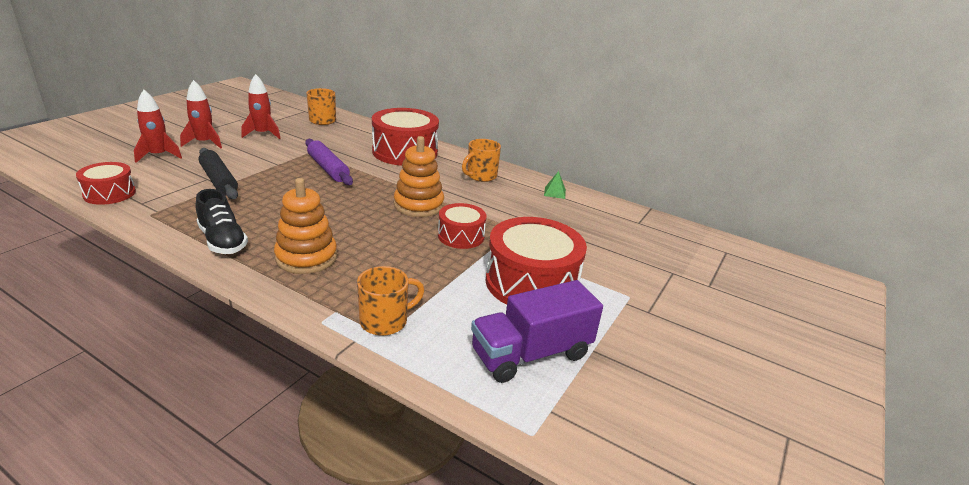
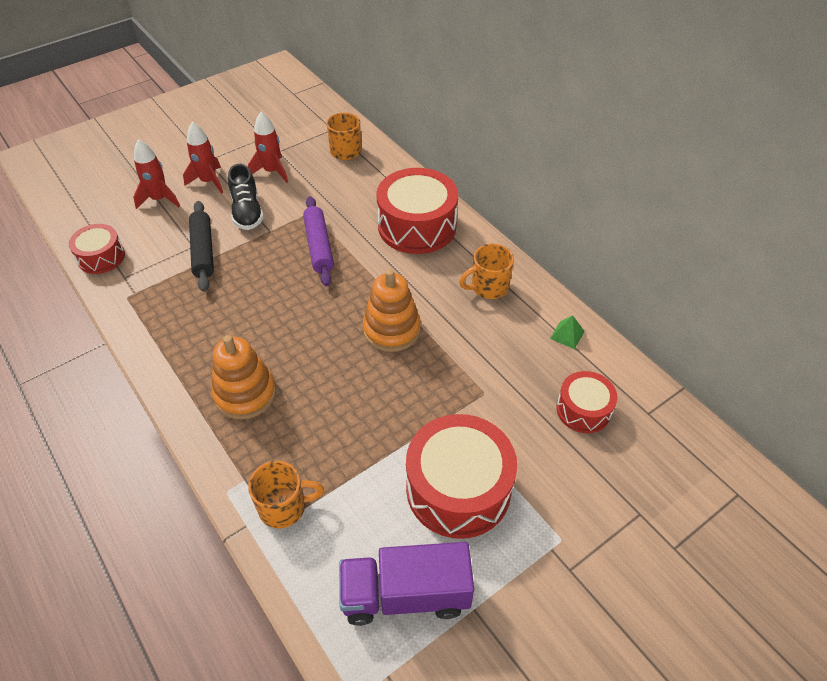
camera: 25 degrees right, 20 degrees up
black shoe [196,189,248,254] -> black shoe moved to [228,164,264,230]
red drum [438,203,486,249] -> red drum moved to [556,371,617,433]

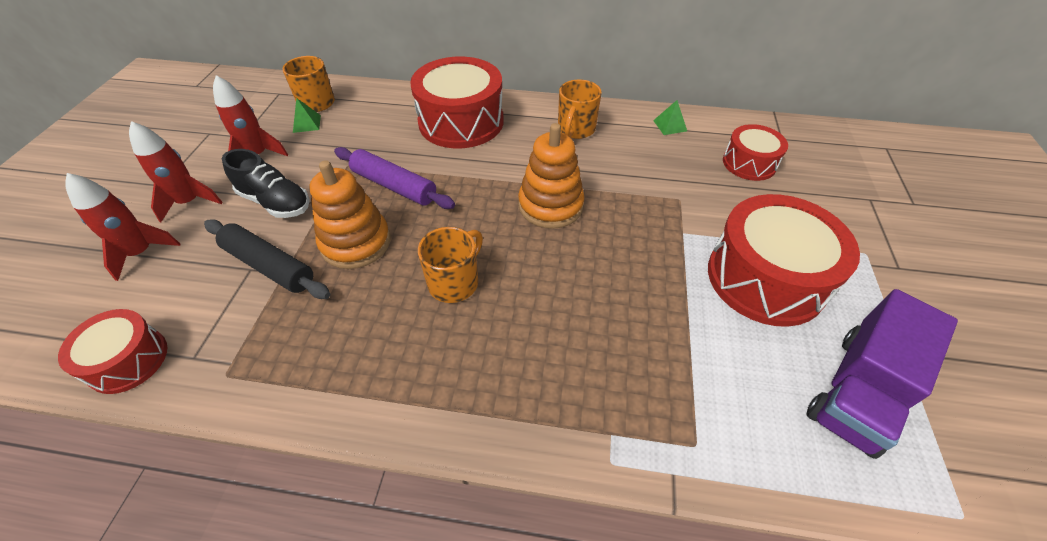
camera: 45 degrees left, 0 degrees up
orange stacking toy [212,335,276,420] -> orange stacking toy moved to [309,160,391,269]
orange mug [248,461,324,529] -> orange mug moved to [418,227,483,303]
none -> green pyramid [293,98,321,133]

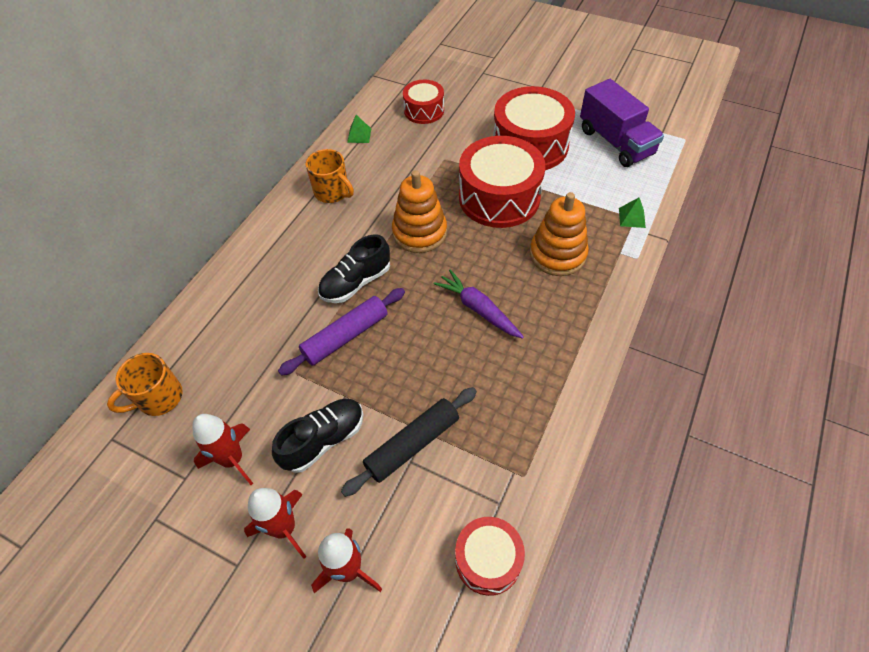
camera: 70 degrees left, 5 degrees up
green pyramid [293,98,321,133] -> green pyramid moved to [619,198,646,228]
orange stacking toy [309,160,391,269] -> orange stacking toy moved to [530,192,589,276]
red drum [410,57,504,148] -> red drum moved to [459,136,545,228]
orange mug [418,227,483,303] -> purple carrot [434,270,524,339]
none -> black shoe [318,234,390,303]

